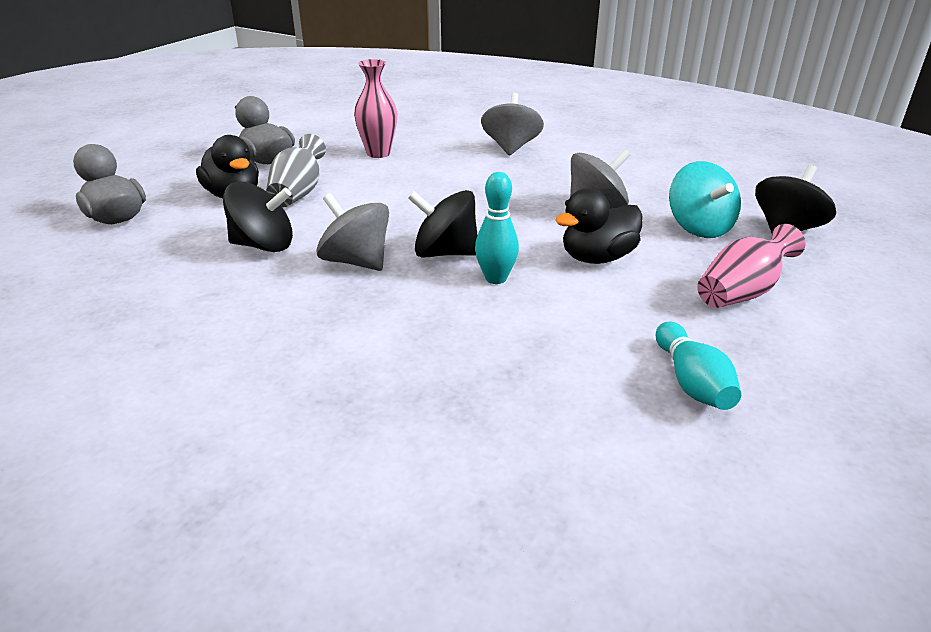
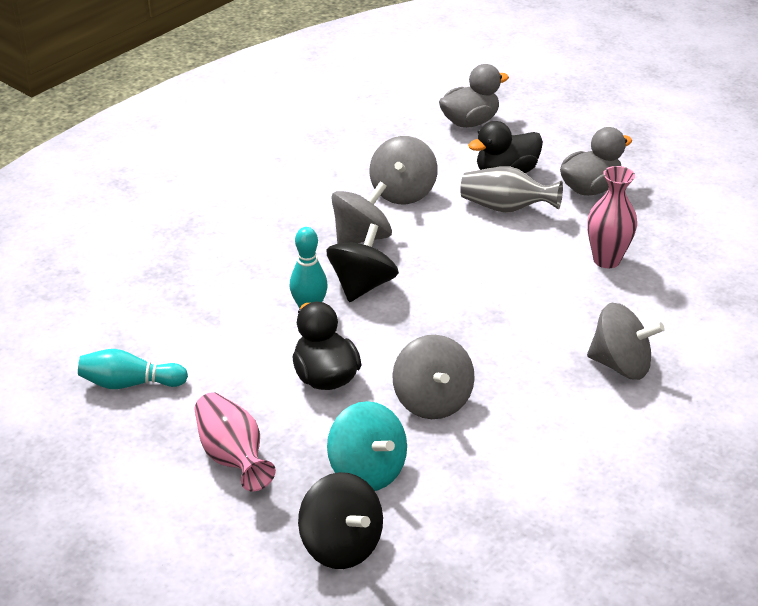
camera: 100 degrees right, 5 degrees up
black spinning top [223,182,293,252] -> grey spinning top [370,136,438,204]
turquoise spinning top [669,161,741,238] -> turquoise spinning top turned 120 degrees counterclockwise [327,401,407,491]

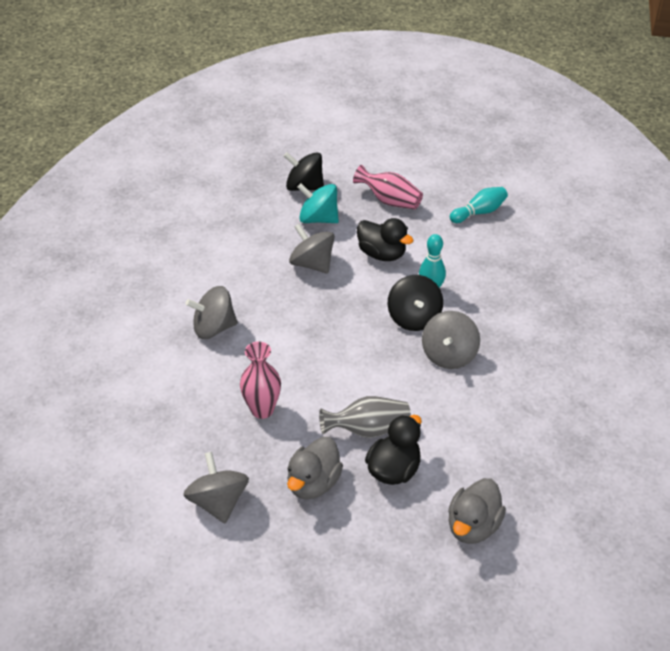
camera: 150 degrees right, 5 degrees up
grey spinning top [370,136,438,204] -> grey spinning top moved to [183,452,249,523]

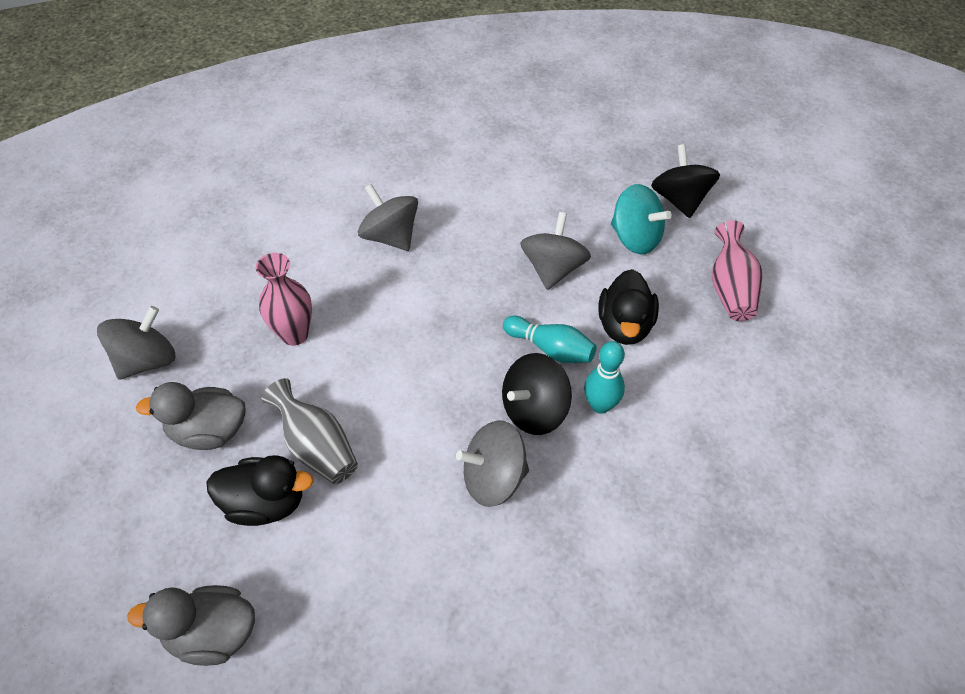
camera: 60 degrees right, 10 degrees up
turquoise spinning top [297,183,339,223] -> turquoise spinning top turned 135 degrees clockwise [611,184,672,255]
turquoise bowling pin [450,187,508,223] -> turquoise bowling pin moved to [503,316,597,363]

